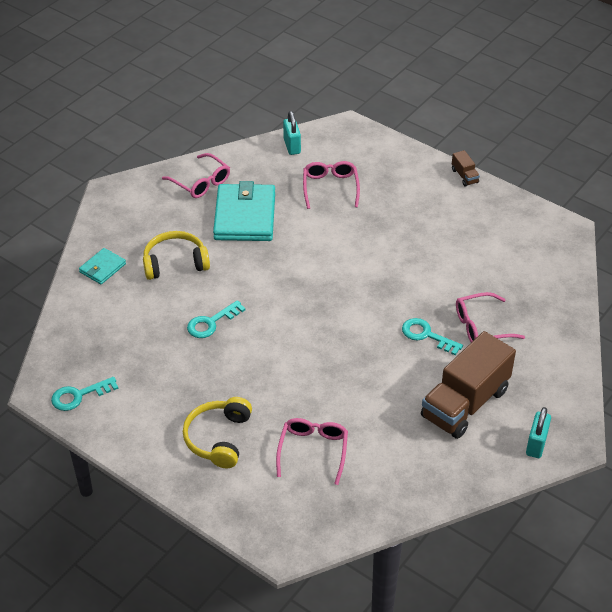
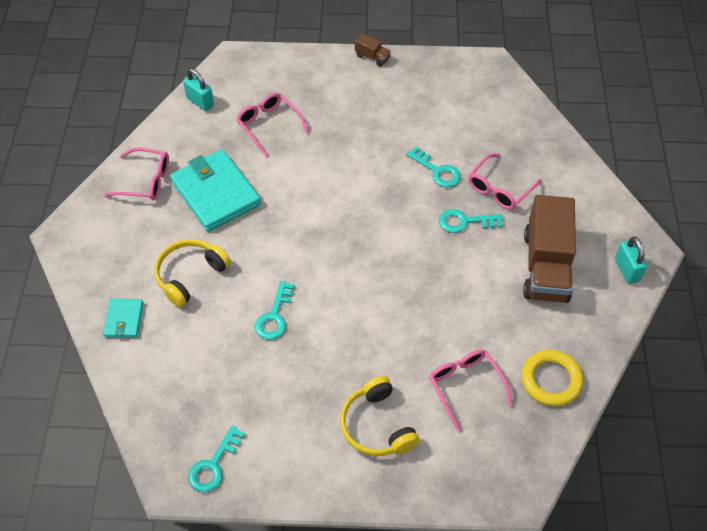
camera: 35 degrees left, 10 degrees up
none -> turquoise key [406,147,461,187]
none -> yellow ring [521,350,583,406]

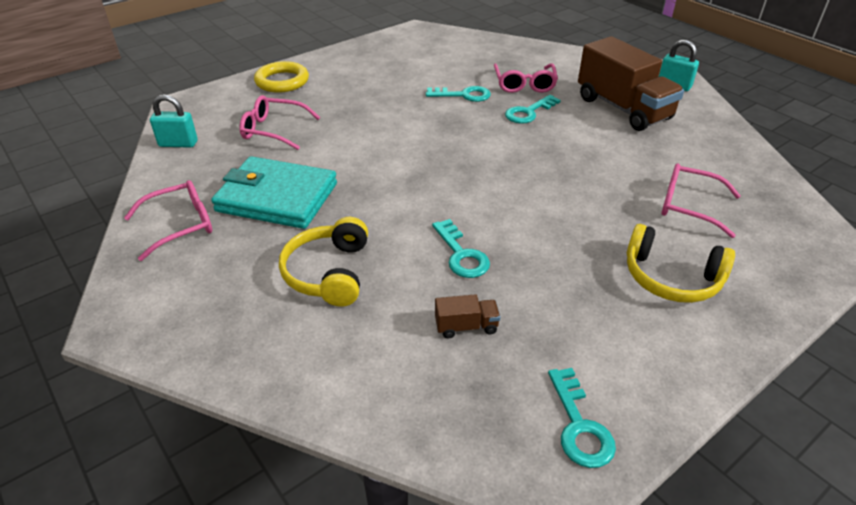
camera: 40 degrees left, 15 degrees down
turquoise wallet [103,298,143,338] -> none
brown truck [355,33,391,67] -> brown truck moved to [435,294,500,338]
yellow ring [521,350,583,406] -> yellow ring moved to [254,61,309,93]

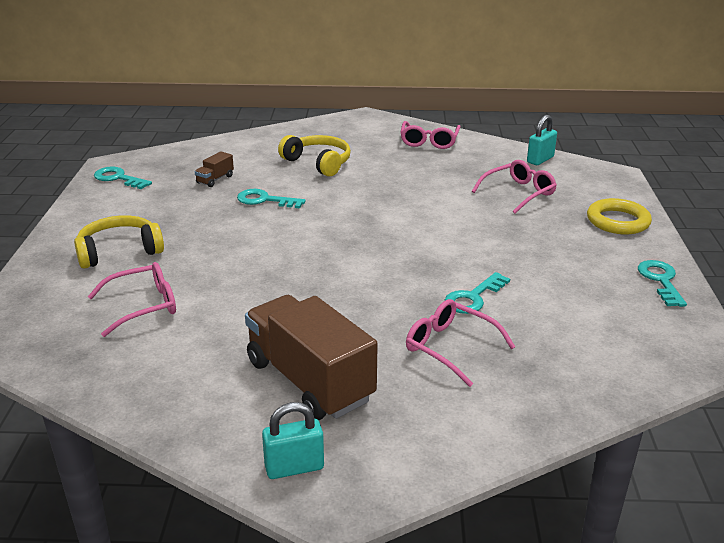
camera: 130 degrees right, 10 degrees down
turquoise wallet [211,156,337,229] -> none
turquoise key [505,95,561,124] -> turquoise key moved to [638,260,687,307]
brown truck [578,36,684,131] -> brown truck turned 45 degrees clockwise [245,295,378,420]

